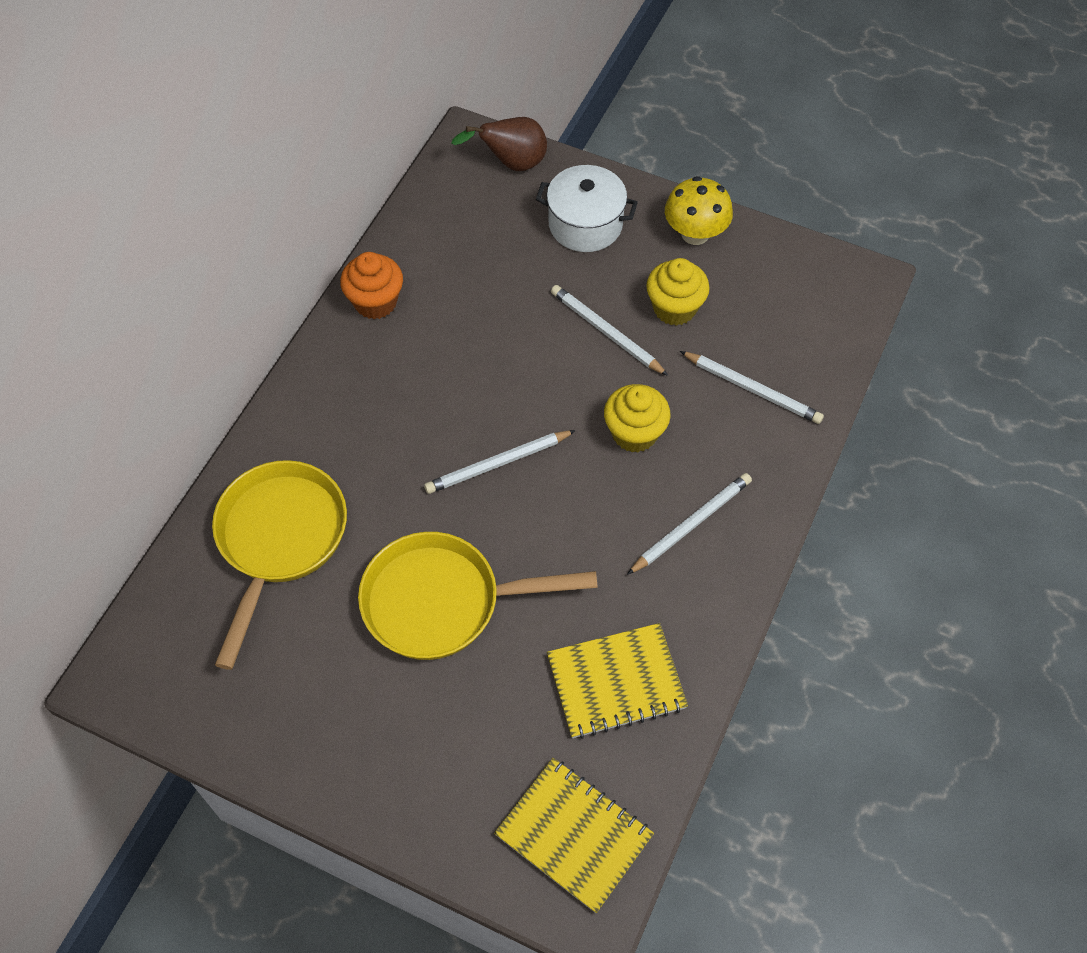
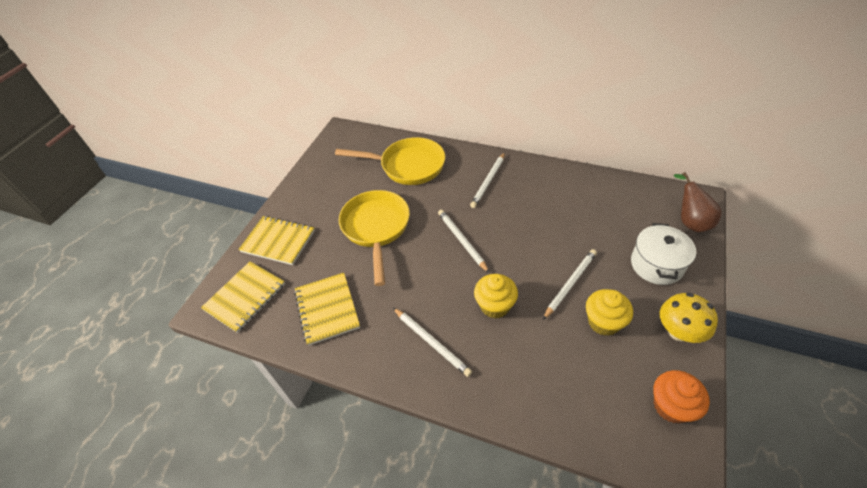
camera: 90 degrees right, 10 degrees down
orange cupcake [340,252,403,319] -> orange cupcake moved to [653,370,710,423]
white pencil [680,351,824,424] -> white pencil moved to [470,152,505,208]
none -> yellow notebook [238,216,315,265]

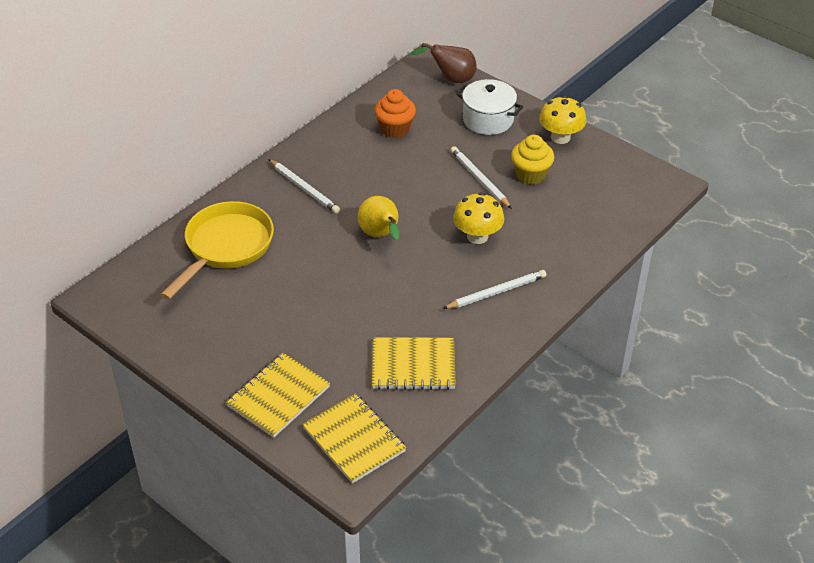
camera: 75 degrees left, 5 degrees down
yellow pan [339,190,410,286] -> none
white pencil [438,210,489,273] -> yellow pear [358,196,399,240]
yellow cupcake [474,274,518,318] -> yellow mushroom [453,192,504,244]
orange cupcake [653,370,710,423] -> orange cupcake moved to [374,89,416,138]

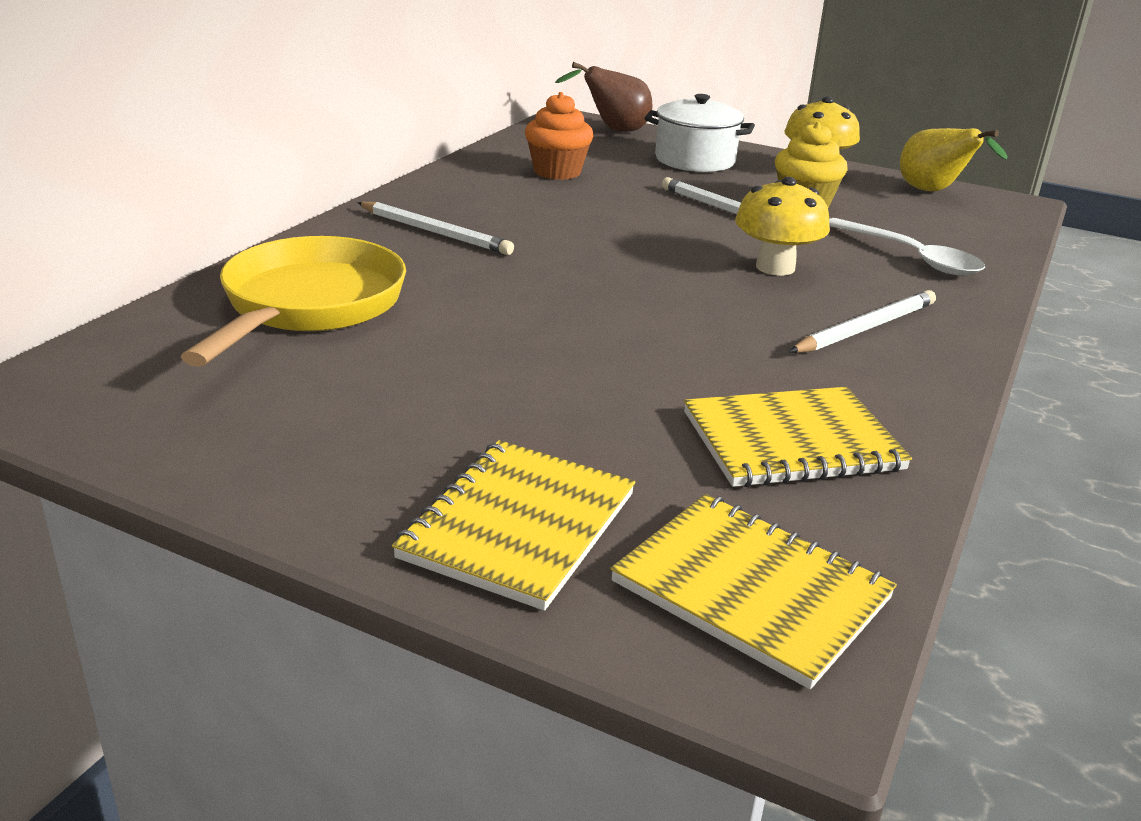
camera: 15 degrees left, 15 degrees down
yellow pear [358,196,399,240] -> yellow pear moved to [900,128,1008,191]
none -> white spoon [829,218,985,276]

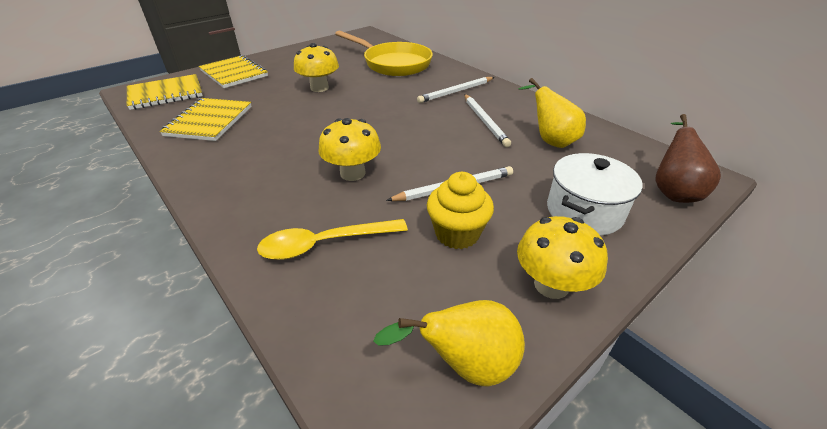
camera: 115 degrees right, 10 degrees up
orange cupcake [525,92,594,180] -> yellow pear [519,78,586,148]
white pencil [789,290,936,353] -> white pencil moved to [464,94,511,147]
white spoon [829,218,985,276] -> yellow spoon [257,219,408,260]
none -> yellow mushroom [294,43,339,92]

